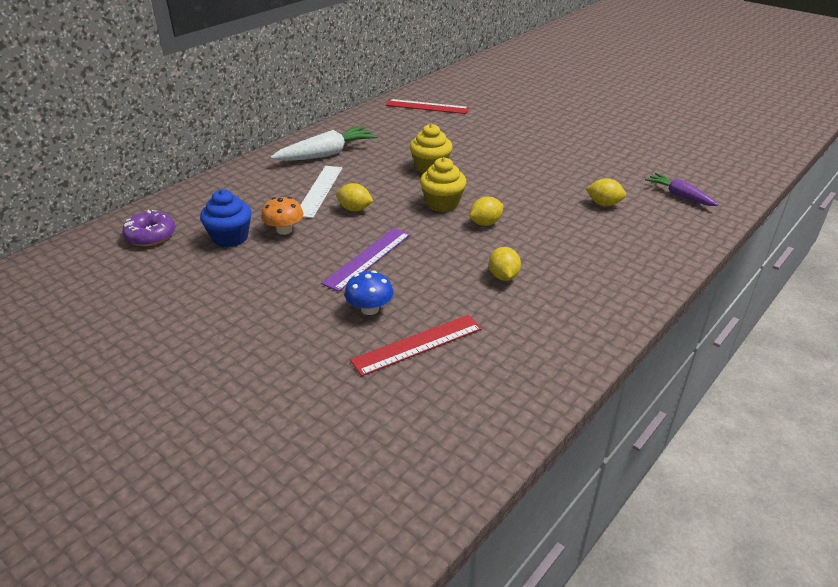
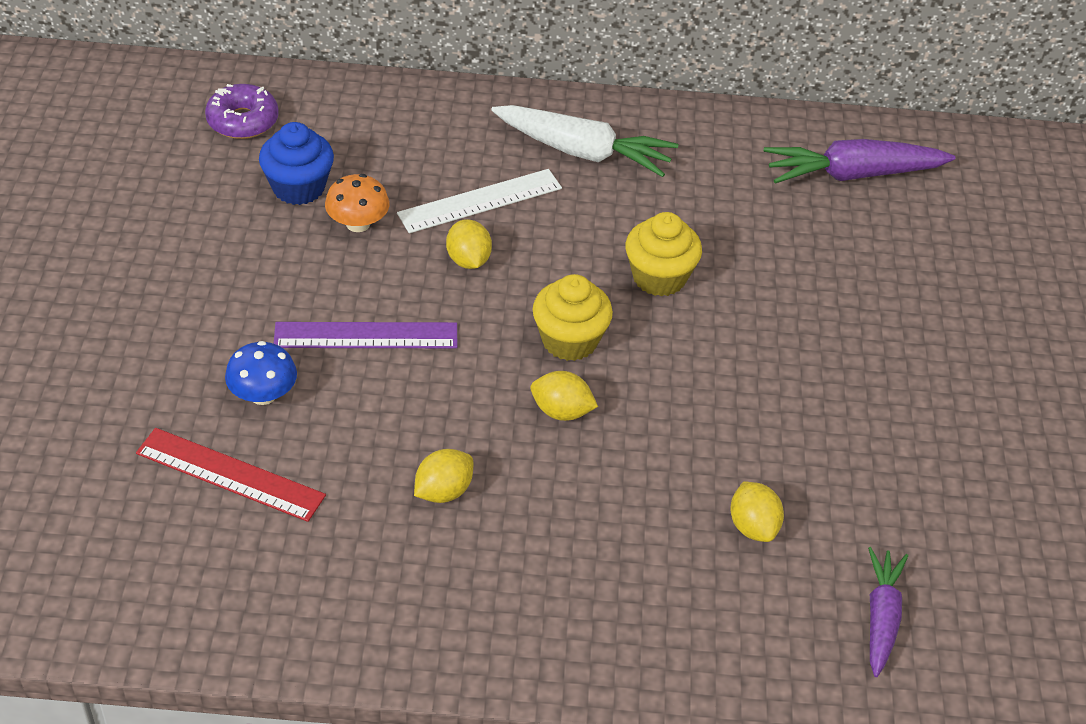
camera: 50 degrees right, 10 degrees up
red ruler [386,99,469,114] -> purple carrot [764,139,956,184]

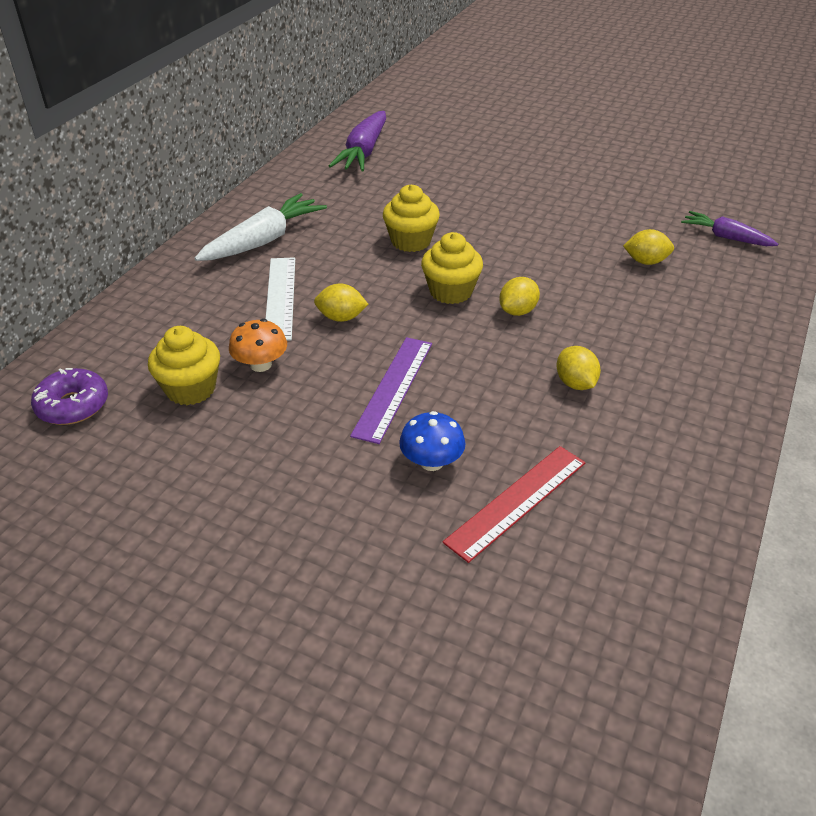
camera: 65 degrees left, 5 degrees down
blue cupcake [259,122,334,205] -> yellow cupcake [148,326,220,405]

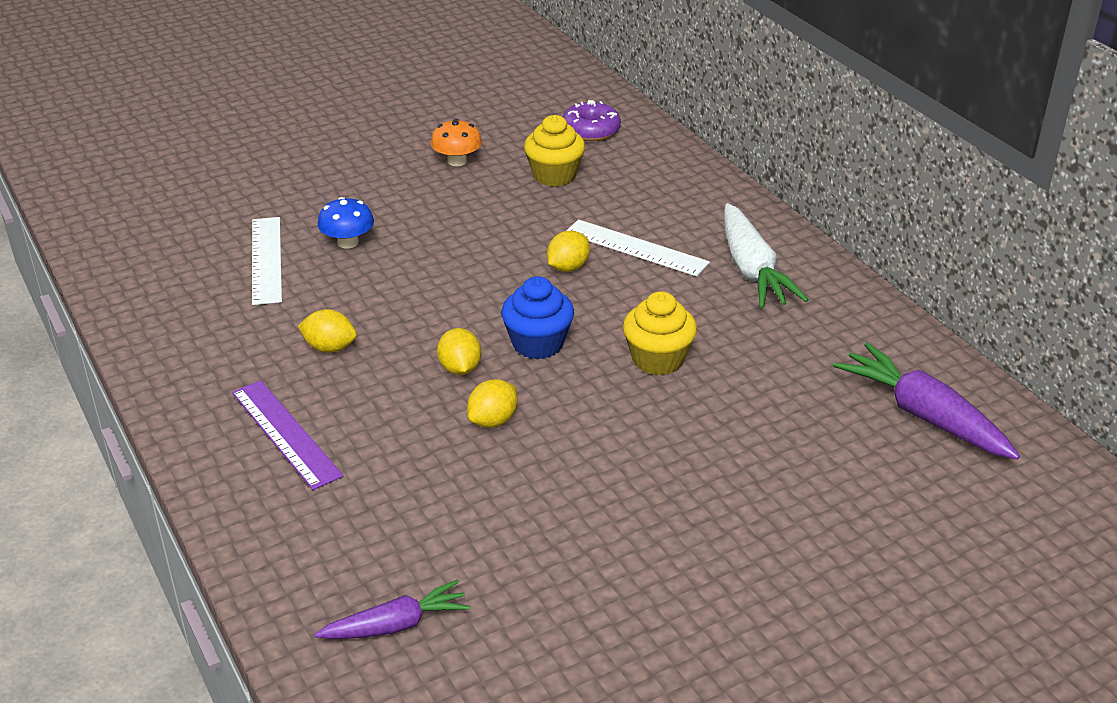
camera: 125 degrees right, 5 degrees down
orange mushroom [229,319,287,372] -> orange mushroom moved to [431,119,482,166]
purple ruler [350,337,432,444] -> purple ruler moved to [232,380,343,490]
yellow cupcake [421,232,483,304] -> blue cupcake [501,276,574,359]
red ruler [443,446,585,563] -> white ruler [252,217,282,305]
yellow lemon [623,229,674,265] -> yellow lemon moved to [467,379,518,428]

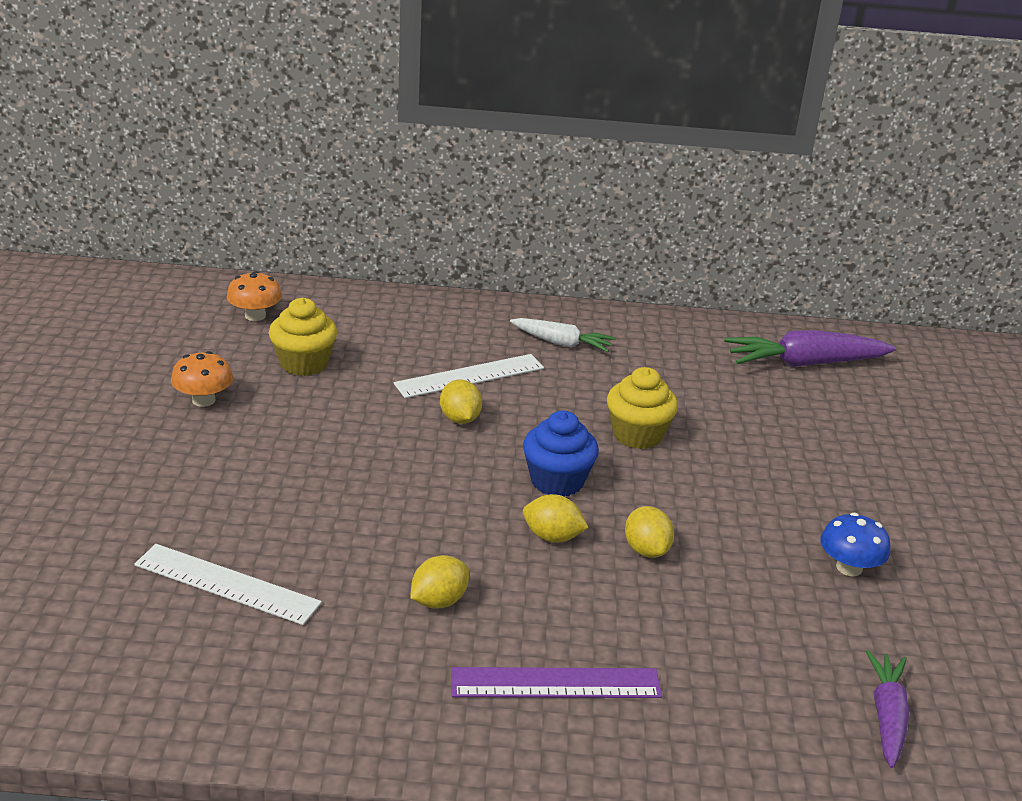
camera: 60 degrees left, 5 degrees down
blue mushroom [318,197,374,249] -> blue mushroom moved to [820,513,891,576]
purple donut [563,100,621,141] -> orange mushroom [227,271,282,321]
white carrot [724,203,809,308] -> white carrot [510,318,616,352], size x0.63

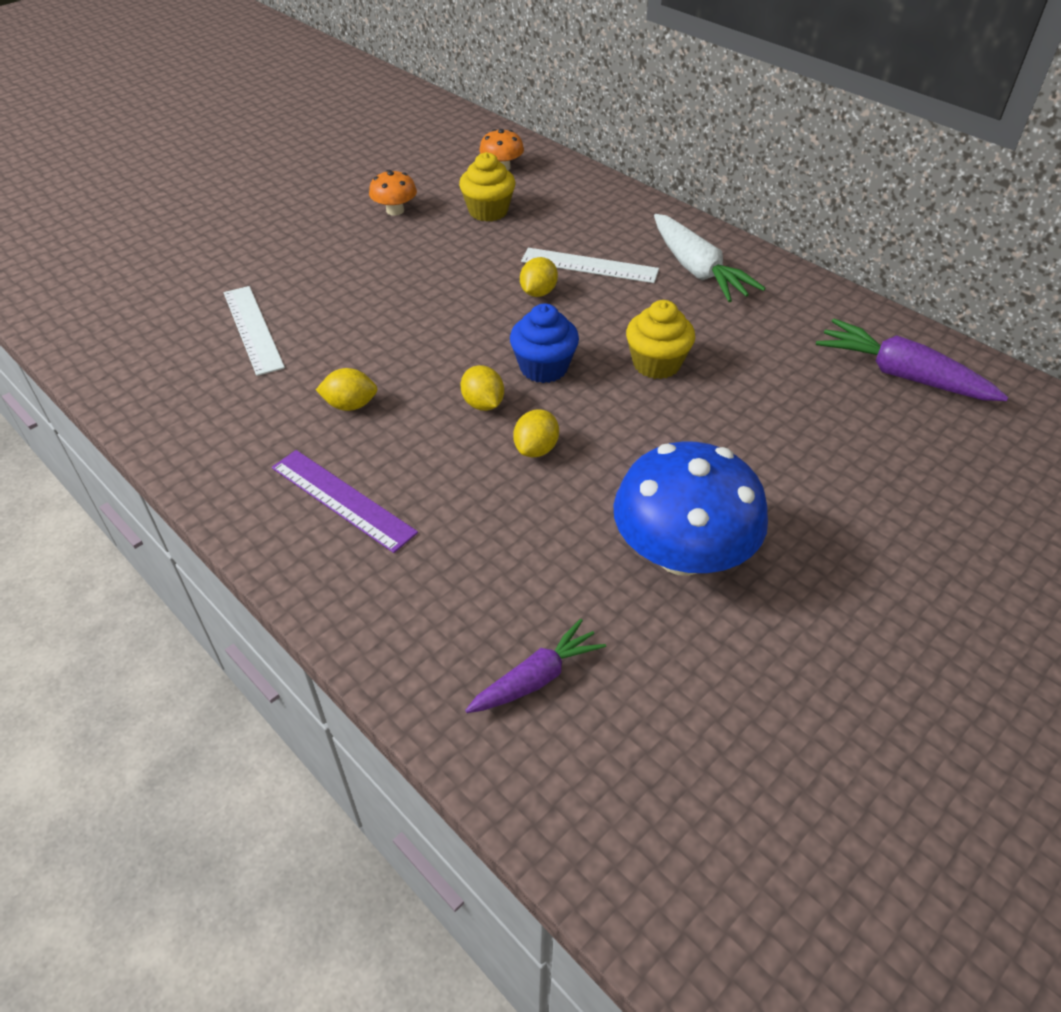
camera: 45 degrees right, 15 degrees up
white carrot [510,318,616,352] -> white carrot [654,214,766,302], size x1.59
blue mushroom [820,513,891,576] -> blue mushroom [613,441,768,576], size x2.08

